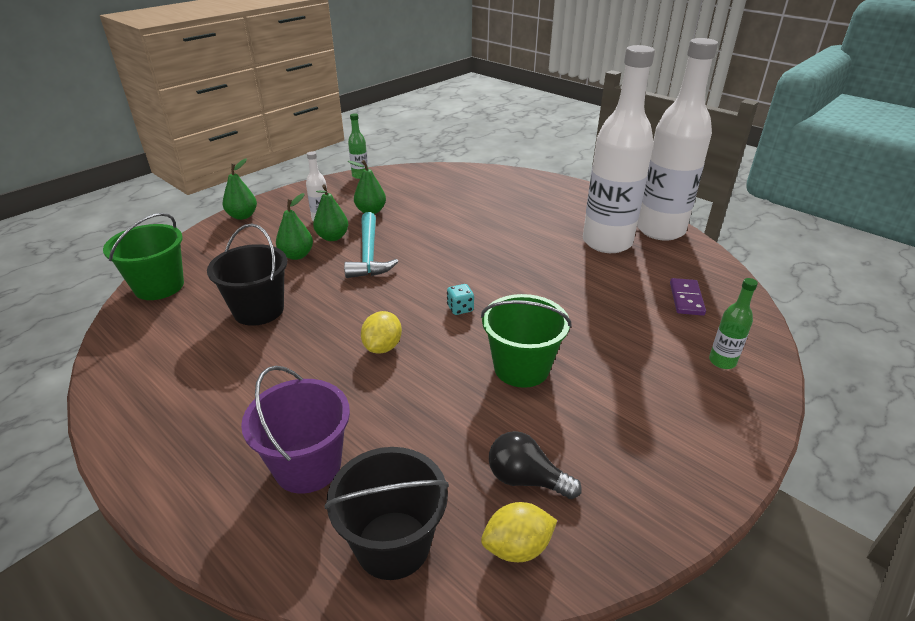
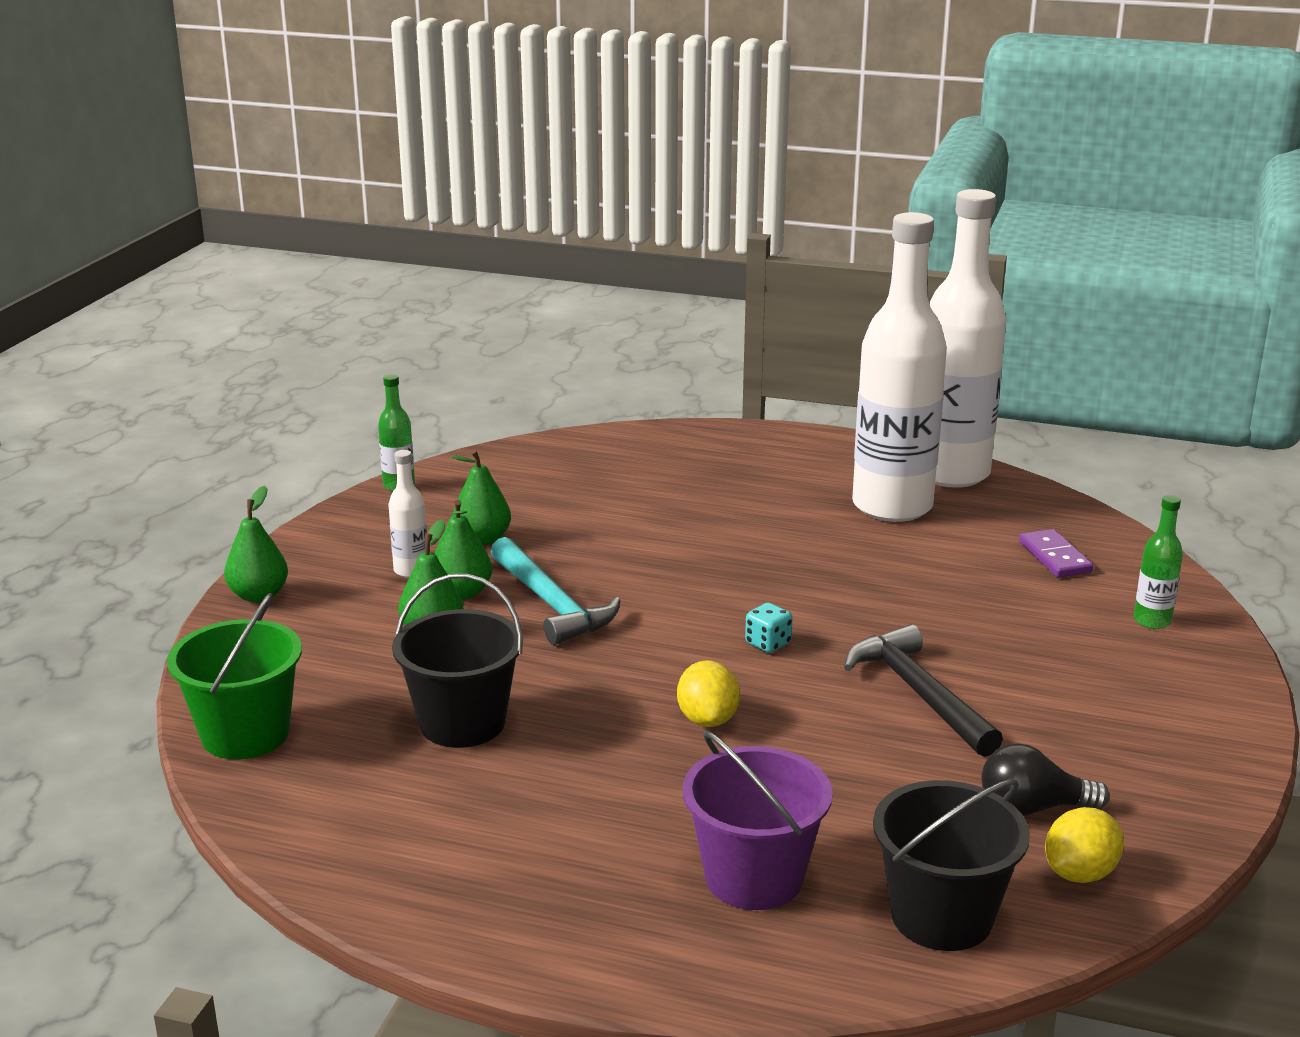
camera: 25 degrees left, 10 degrees down
green bucket [481,294,572,388] -> black hammer [844,624,1003,757]

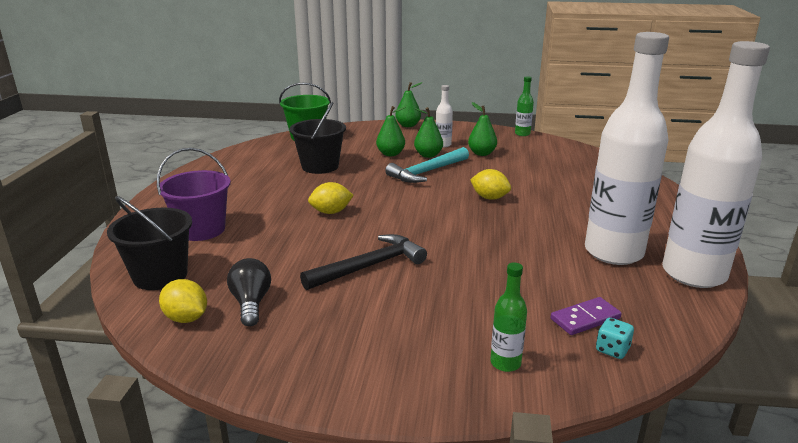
camera: 80 degrees right, 0 degrees up
turquoise dice [745,603,793,653] -> turquoise dice moved to [596,318,634,359]
none -> yellow lemon [470,169,511,200]

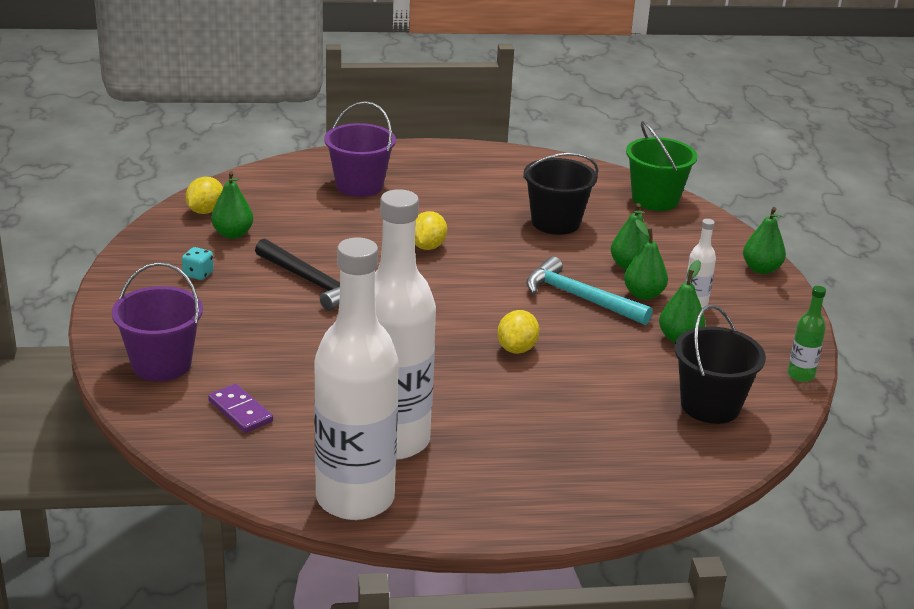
camera: 75 degrees right, 5 degrees up
black bucket [107,196,192,290] -> black bucket moved to [674,305,766,424]
black light bulb [227,258,271,326] -> green pear [211,171,253,239]
yellow lemon [308,182,354,214] -> yellow lemon turned 45 degrees clockwise [415,211,447,250]
green bottle [490,263,527,372] -> purple bucket [112,262,203,381]
turquoise dice [596,318,634,359] -> turquoise dice moved to [182,247,214,280]

